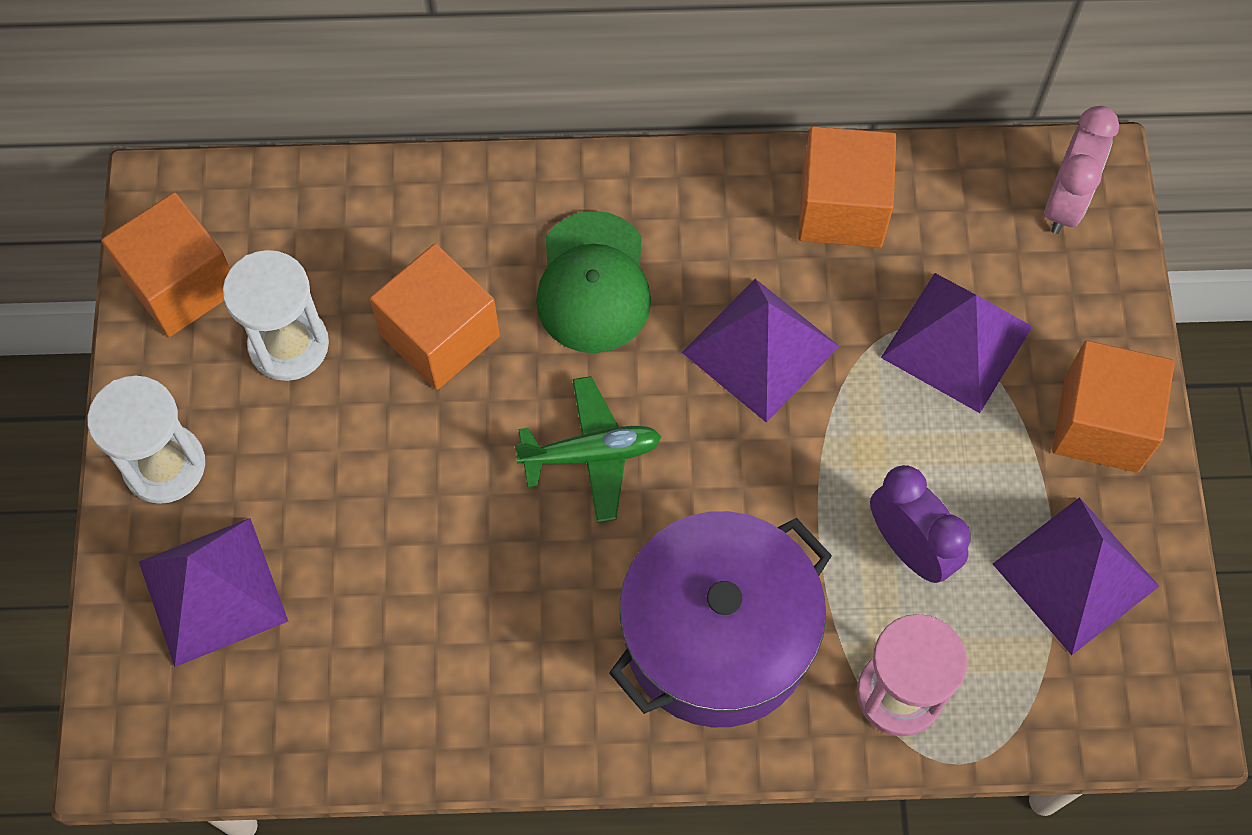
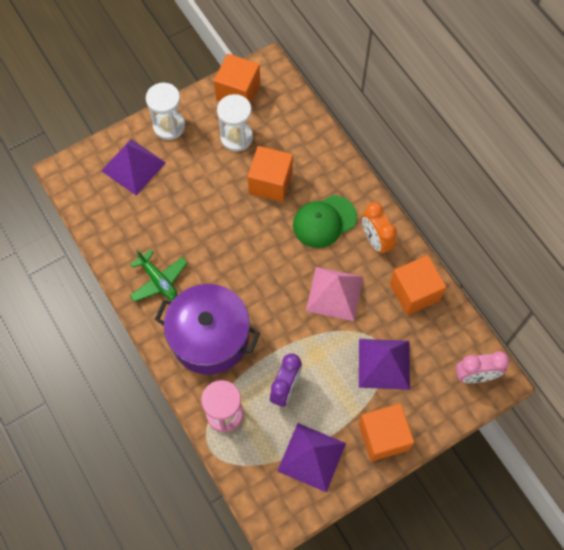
camera: 60 degrees right, 0 degrees up
green plane [515,376,661,523] -> green plane moved to [130,249,188,302]
purple pyramid [682,279,840,423] -> pink pyramid [306,267,363,321]
none -> orange clock [362,202,397,255]

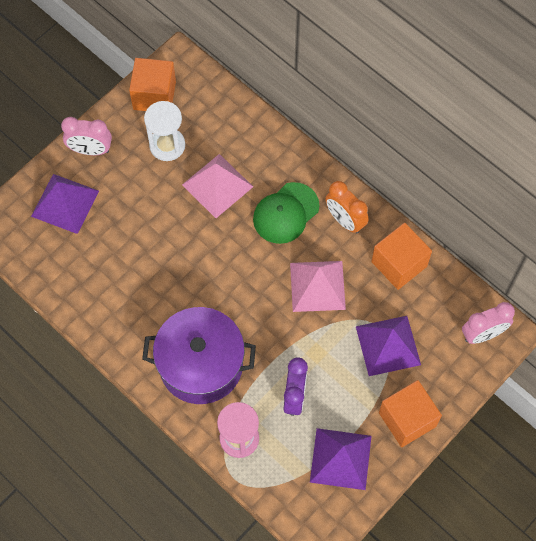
camera: 15 degrees left, 0 degrees up
green plane [130,249,188,302] -> none
white hourglass [146,83,185,140] -> pink clock [61,117,112,155]
orange cube [248,146,293,202] -> pink pyramid [182,154,253,218]

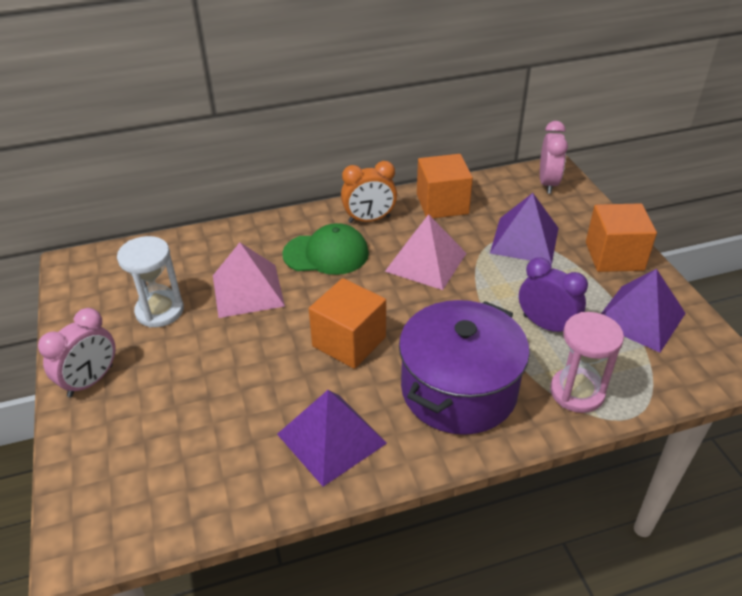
camera: 60 degrees left, 25 degrees down
purple pyramid [31,174,99,234] -> purple pyramid moved to [277,390,387,487]
orange cube [129,58,176,111] -> orange cube moved to [309,278,386,369]
green cap [253,182,319,244] -> green cap turned 75 degrees counterclockwise [282,223,369,275]

